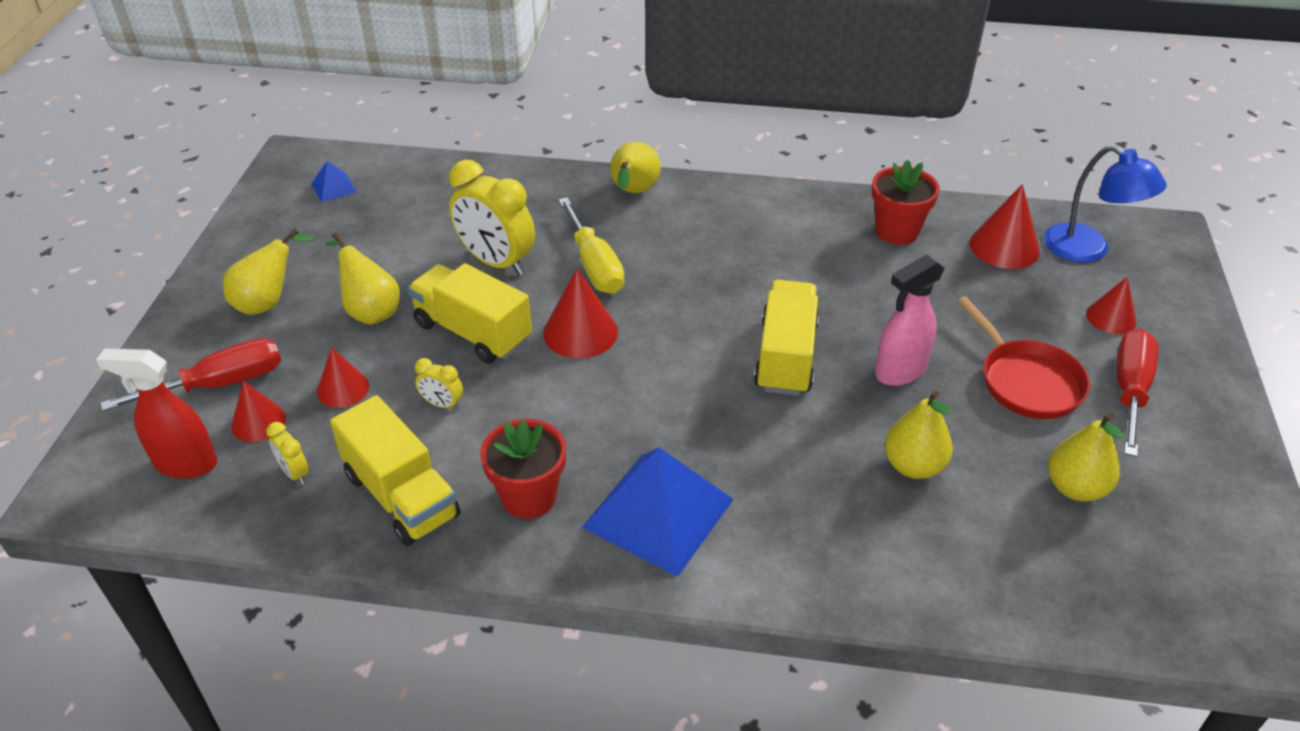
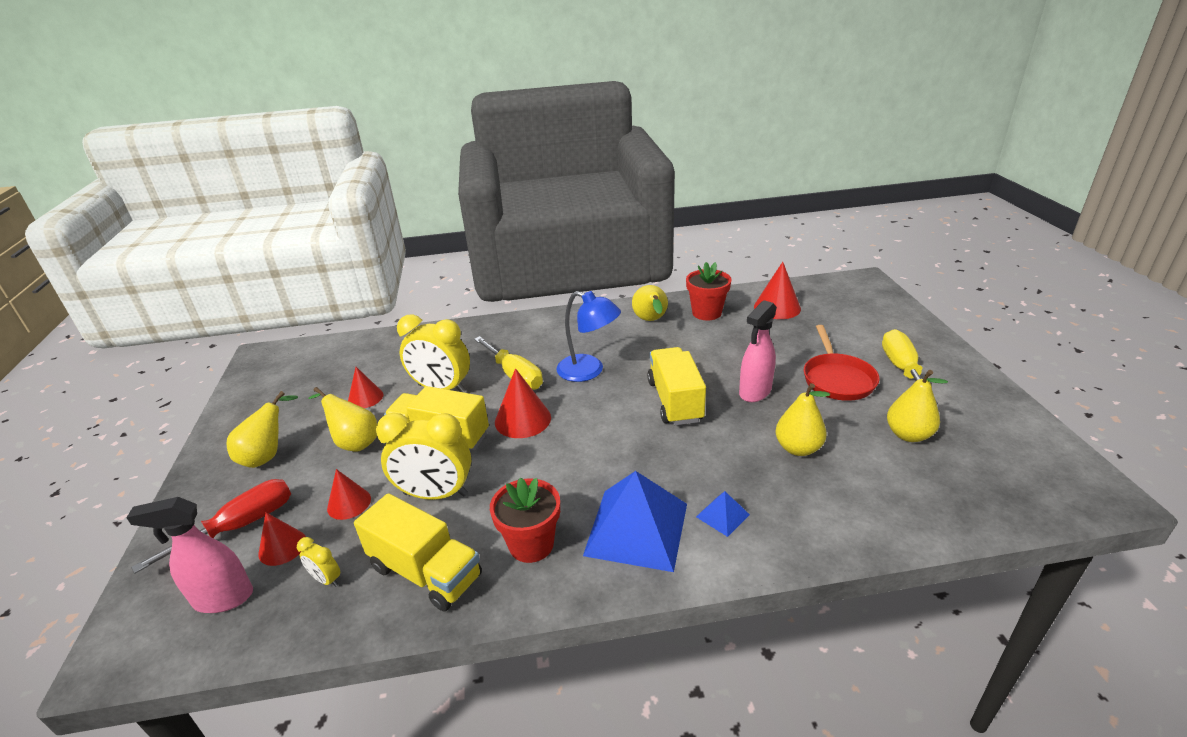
camera: 15 degrees left, 10 degrees down
red spray bottle [96,348,217,478] -> pink spray bottle [126,497,253,613]
blue pyramid [311,161,356,202] -> blue pyramid moved to [696,491,750,537]
yellow clock [415,358,463,410] -> yellow clock [376,413,471,500], size x2.19
yellow pear [610,142,661,193] -> yellow pear moved to [632,285,668,321]
red pan [957,297,1090,419] -> red pan turned 45 degrees clockwise [804,325,880,401]
blue lamp [1044,145,1167,263] -> blue lamp moved to [556,291,621,382]
red cone [1086,277,1136,334] -> red cone moved to [348,367,383,408]
red screwdriver [1117,329,1158,457] -> yellow screwdriver [882,329,938,404]

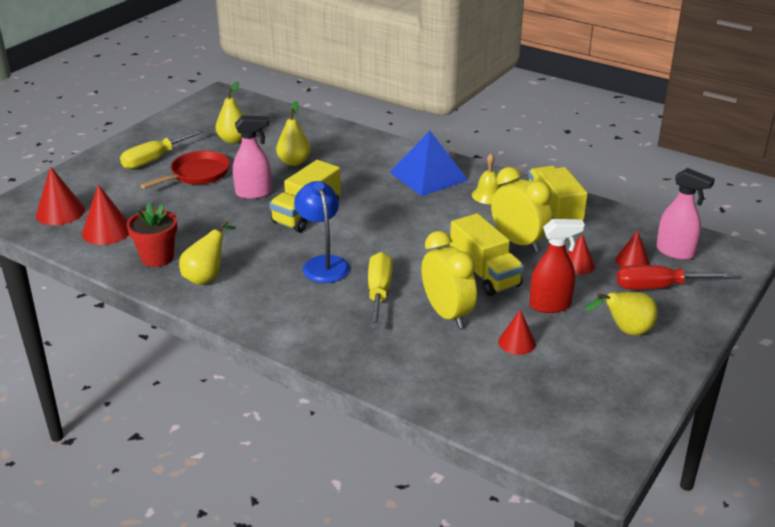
camera: 140 degrees left, 0 degrees up
yellow clock [297,537,340,587] -> none
yellow pear [308,387,377,451] -> red spray bottle [530,219,585,313]
red flower pot [490,478,560,563] -> yellow bell [472,154,500,204]
red cone [495,368,551,438] -> red cone moved to [36,166,85,225]
blue pyramid [696,491,750,537] -> none

